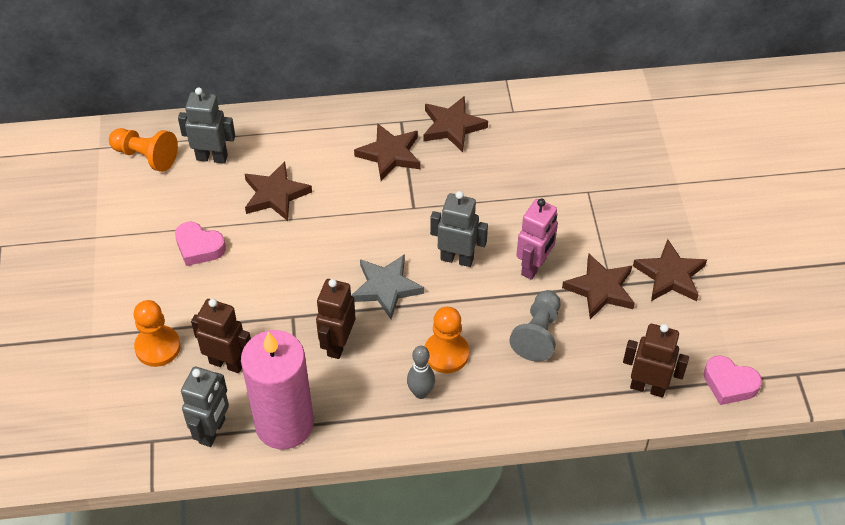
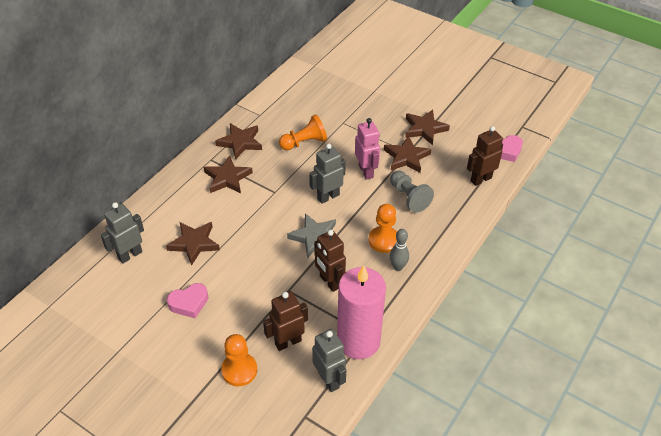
camera: 50 degrees left, 5 degrees down
orange pawn [109,128,178,172] -> orange pawn moved to [279,114,327,150]

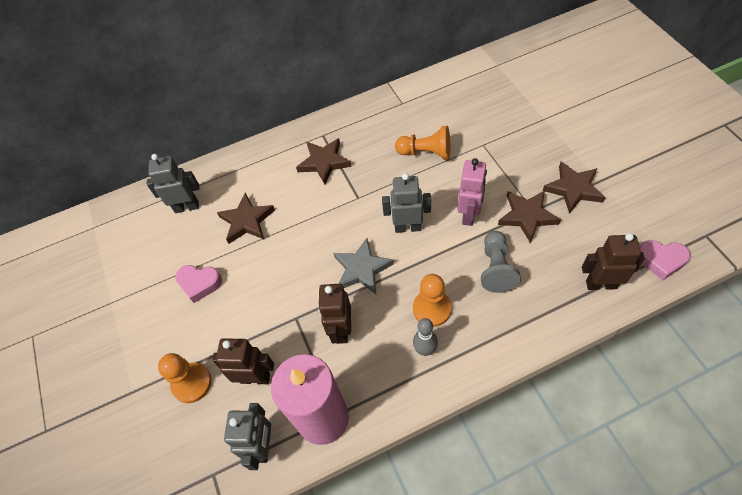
camera: 40 degrees right, 10 degrees up
brown star [215,123,262,159] -> none

